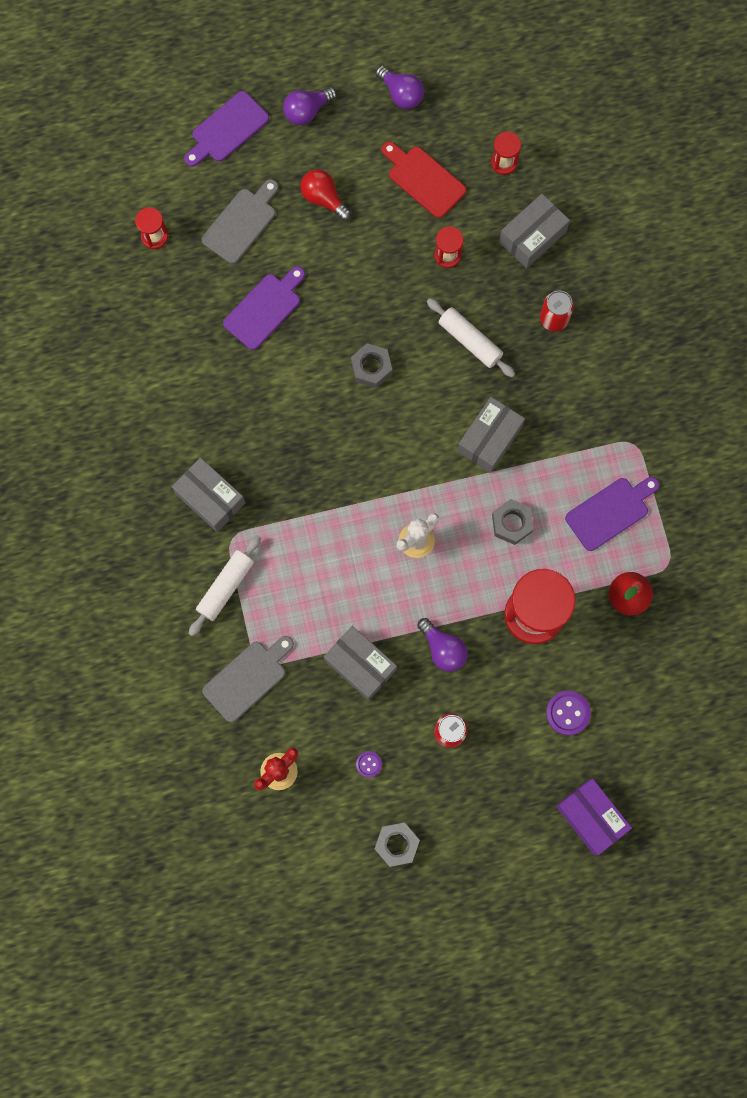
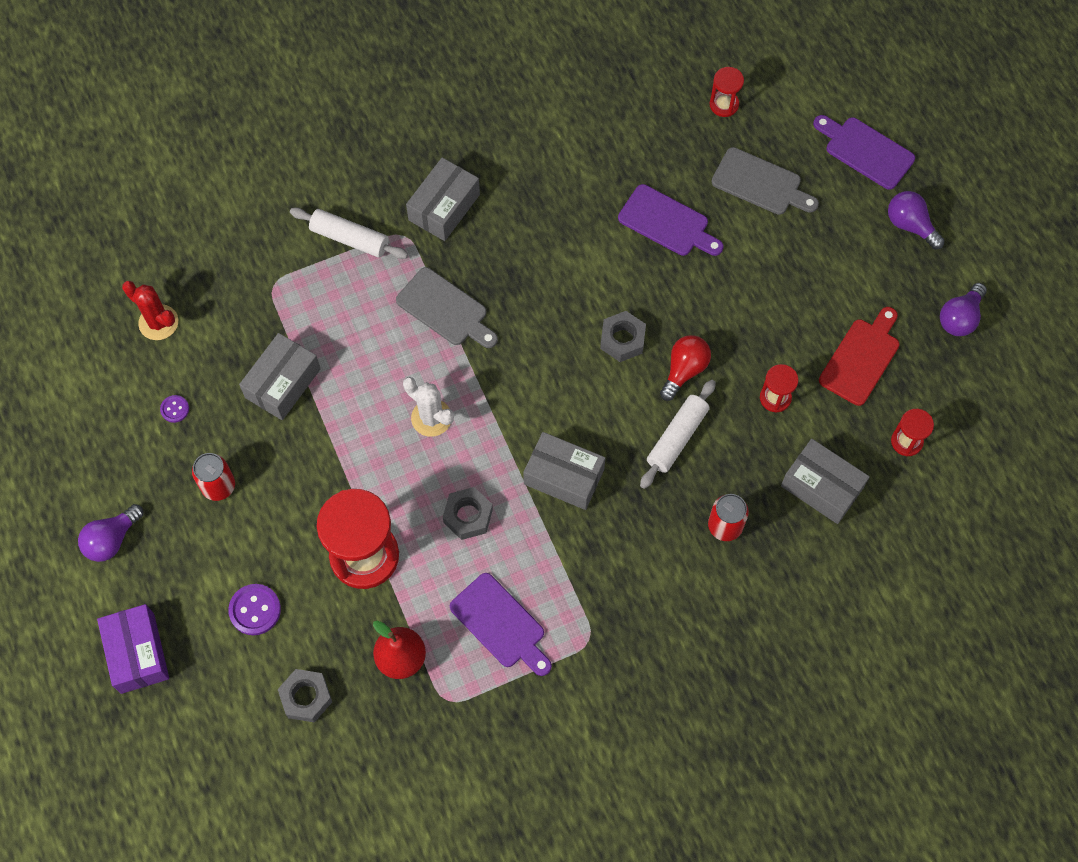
camera: 80 degrees right, 10 degrees down
grey cutting board [202,636,294,722] -> grey cutting board moved to [396,267,498,348]
red light bulb [300,169,351,221] -> red light bulb moved to [660,335,711,401]
grey nut [375,823,420,867] -> grey nut moved to [278,669,332,723]
purple light bulb [417,618,468,672] -> purple light bulb moved to [78,504,144,562]
purple box [556,779,632,855] -> purple box turned 60 degrees counterclockwise [97,604,169,694]

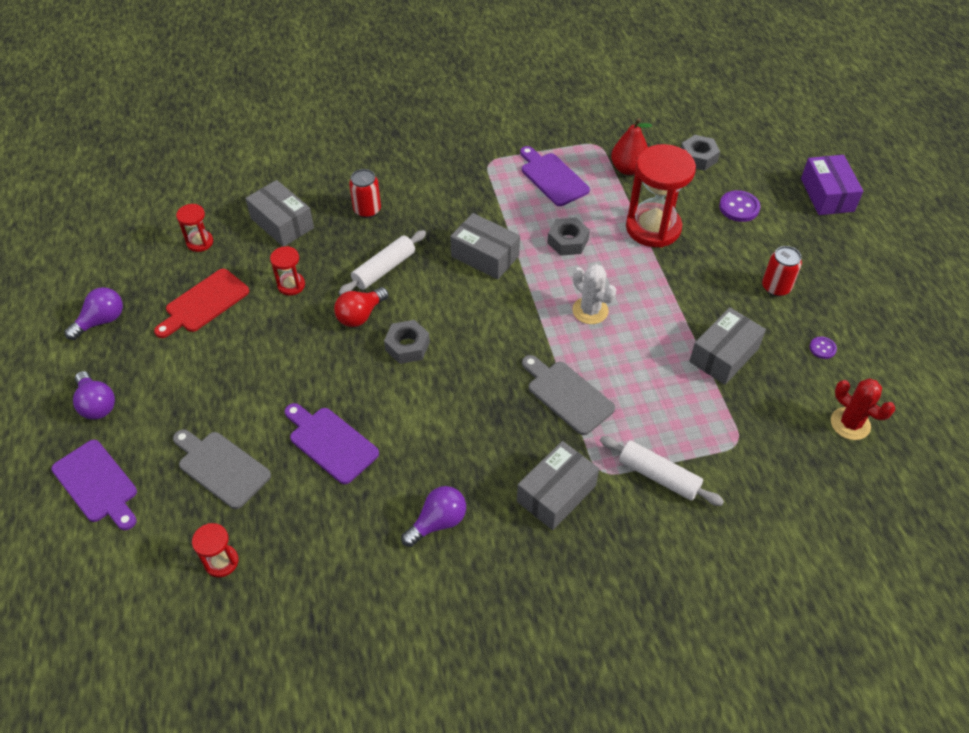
camera: 170 degrees left, 15 degrees down
purple light bulb [78,504,144,562] -> purple light bulb moved to [401,486,466,547]

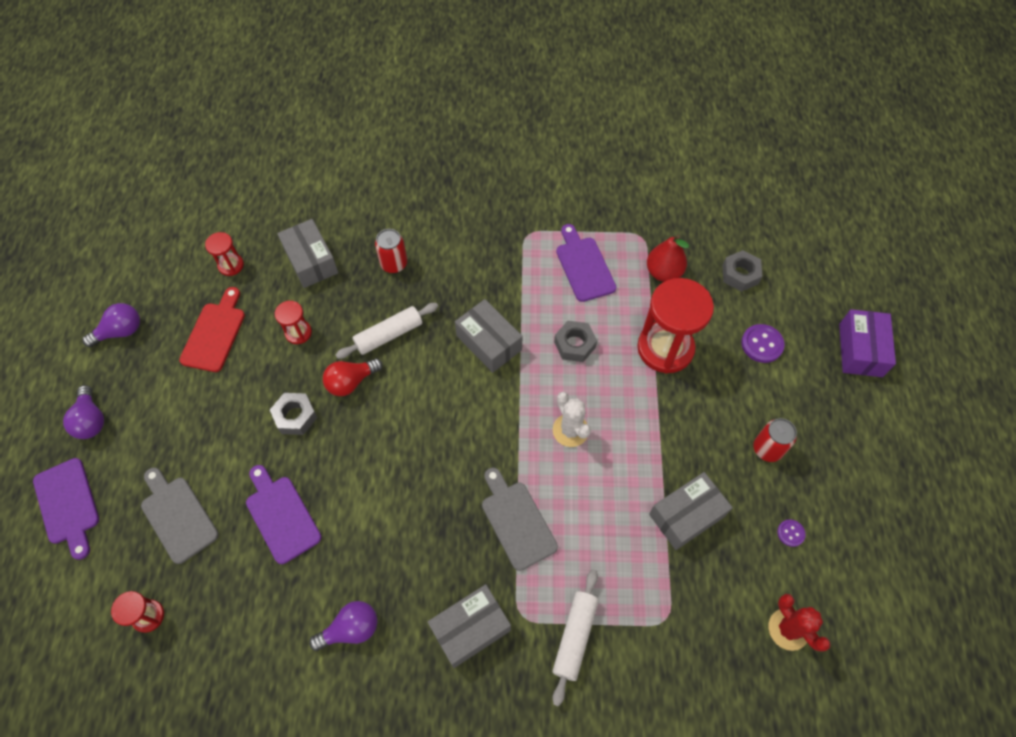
camera: 15 degrees right, 10 degrees up
red cutting board [154,269,249,338] -> red cutting board turned 135 degrees clockwise [179,287,245,372]
grey nut [384,320,430,364] -> grey nut moved to [270,393,317,435]
white rolling pin [600,436,724,506] -> white rolling pin turned 60 degrees clockwise [552,569,599,706]

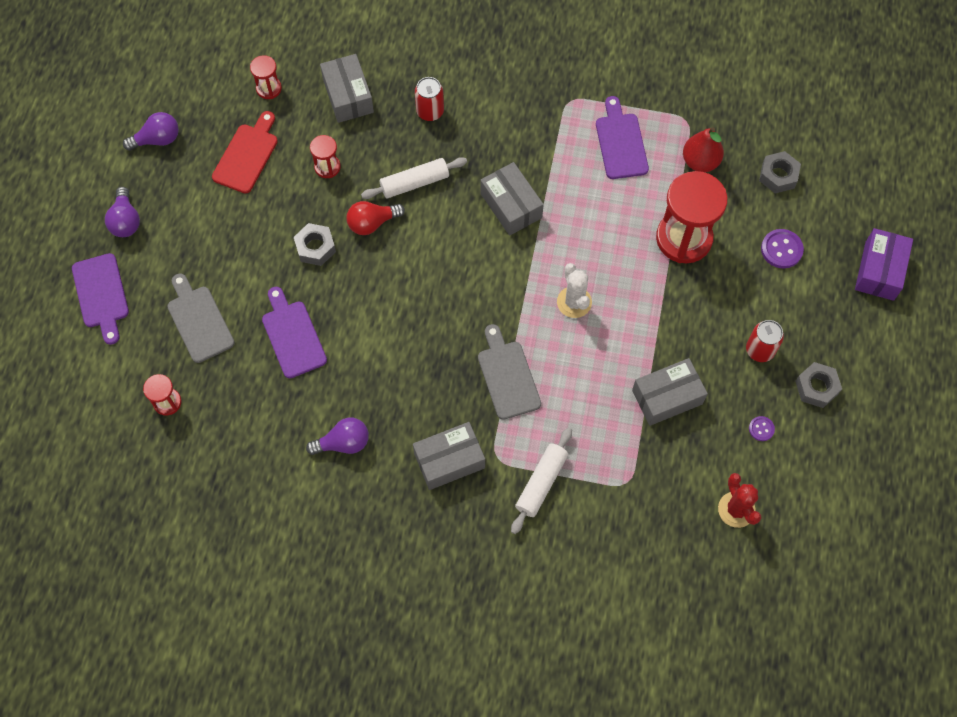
camera: 10 degrees right, 5 degrees up
grey nut [554,321,597,362] -> grey nut moved to [795,362,842,408]

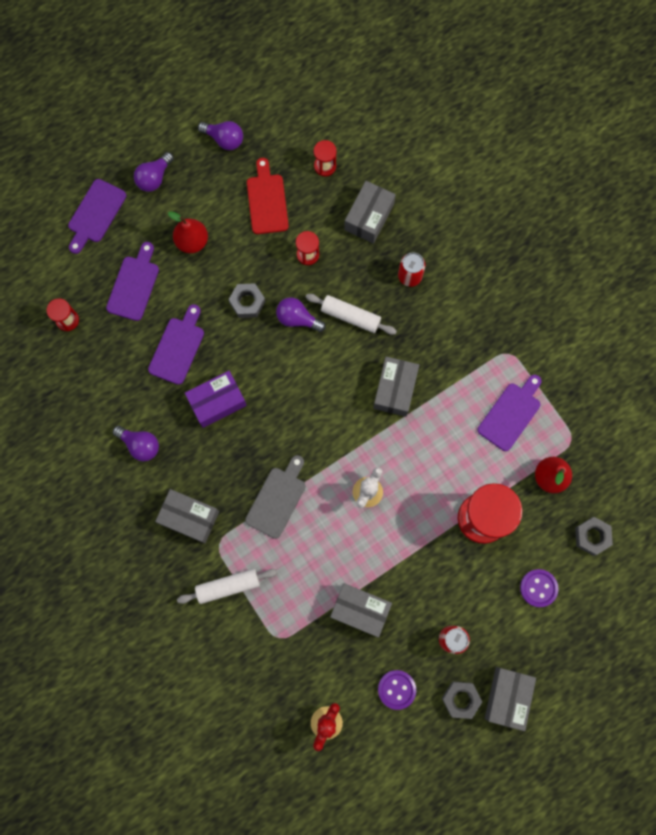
camera: 45 degrees right, 10 degrees up
grey cutting board [167,273,235,363] -> purple cutting board [106,242,159,321]
red cutting board [212,111,278,193] -> red cutting board turned 75 degrees counterclockwise [247,158,289,234]
red light bulb [346,201,405,235] -> purple light bulb [276,297,326,332]
purple button [749,416,775,441] -> purple button [378,670,416,710], size x1.73
purple box [855,228,913,301] -> purple box moved to [185,371,247,428]
none -> red pear [168,211,208,253]
none -> grey box [485,667,536,731]

